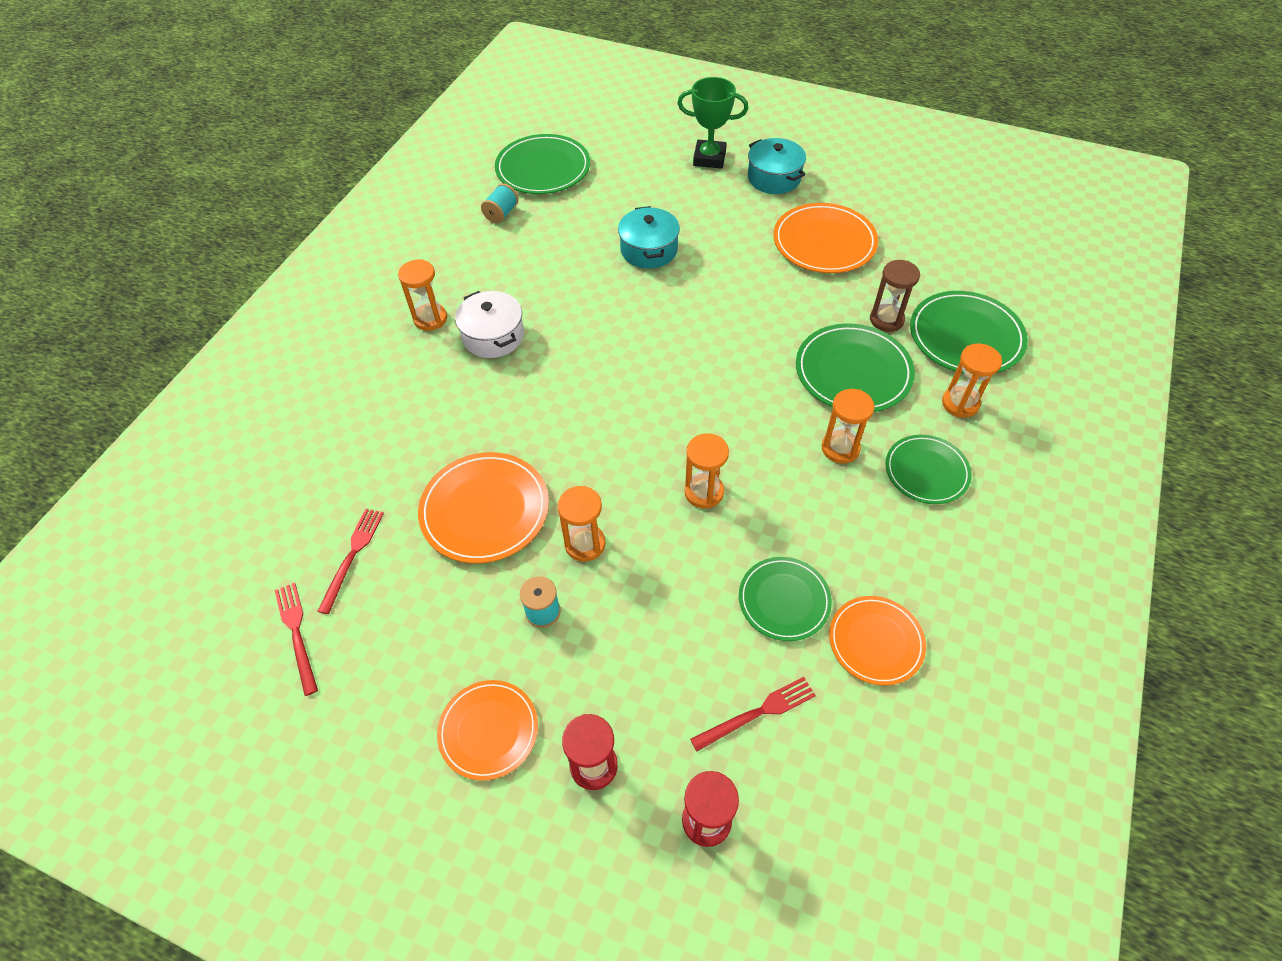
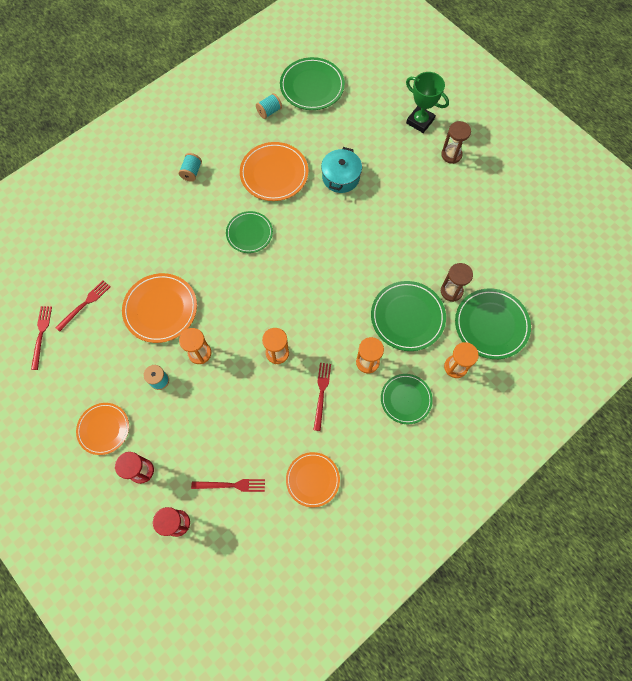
camera: 25 degrees right, 15 degrees up
orange hourglass [398,259,447,331] -> turquoise spool [179,153,202,182]
white pot [455,291,524,358] -> none
green plate [739,557,832,641] -> green plate moved to [226,211,273,253]
turquoise pot [748,138,806,194] -> brown hourglass [441,121,471,164]
orange plate [773,203,878,273] -> orange plate moved to [240,142,308,201]
none -> red fork [313,363,331,431]

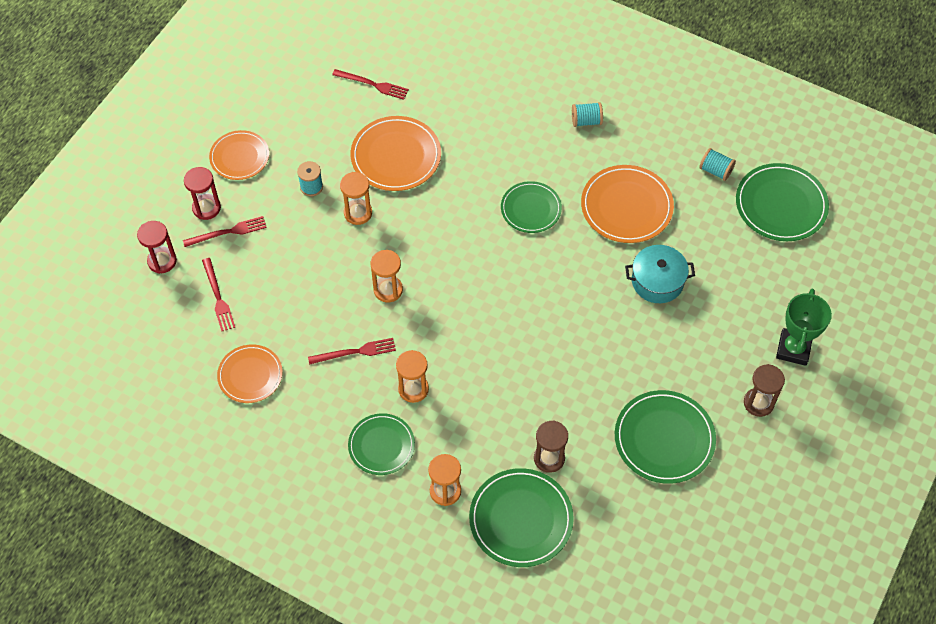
camera: 70 degrees right, 10 degrees down
red fork [31,306,52,370] -> red fork moved to [183,216,267,247]
green plate [371,281,446,351] -> green plate moved to [615,390,716,484]

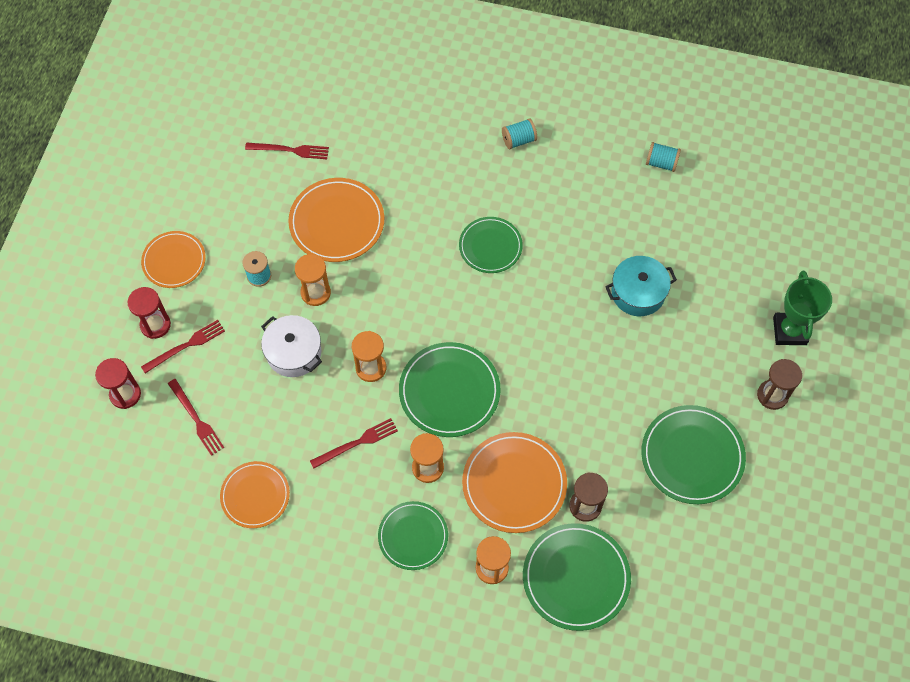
camera: 15 degrees left, 5 degrees up
orange plate [581,165,674,243] -> orange plate moved to [462,432,567,533]
green plate [736,163,829,241] -> green plate moved to [399,342,501,437]
none -> white pot [261,315,322,377]

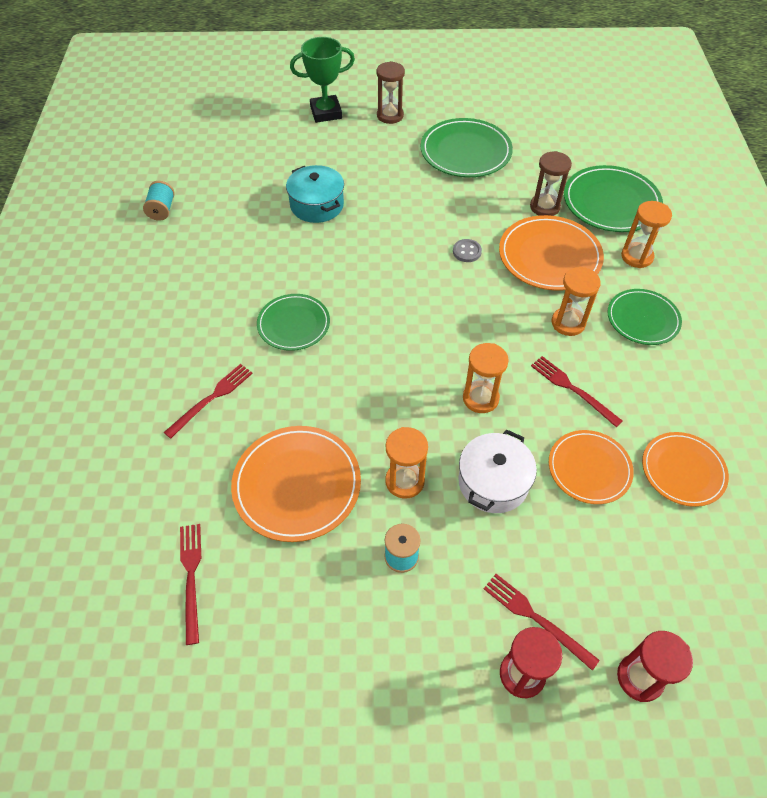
camera: 105 degrees left, 10 degrees down
orange plate [141,231,206,288] -> orange plate moved to [549,430,634,504]
red fork [168,379,224,456] -> red fork moved to [164,364,253,439]
green plate [399,342,501,437] -> none
turquoise spool [502,118,537,149] -> none
none -> grey button [453,239,482,262]

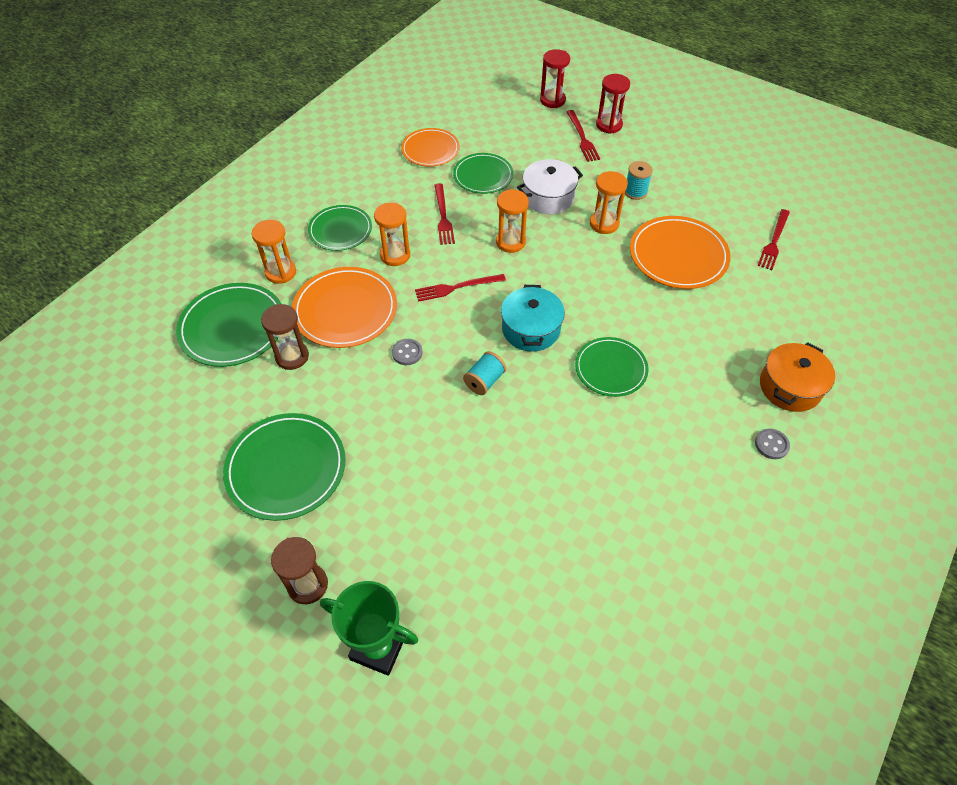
camera: 145 degrees left, 0 degrees up
turquoise spool [143,181,175,221] -> turquoise spool moved to [463,351,506,395]
red fork [164,364,253,439] -> red fork moved to [415,274,506,302]
turquoise pot [286,165,344,223] -> turquoise pot moved to [501,285,565,352]
orange plate [549,430,634,504] -> green plate [453,153,513,194]
none -> grey button [755,429,790,459]
none -> orange pot [760,342,835,412]

